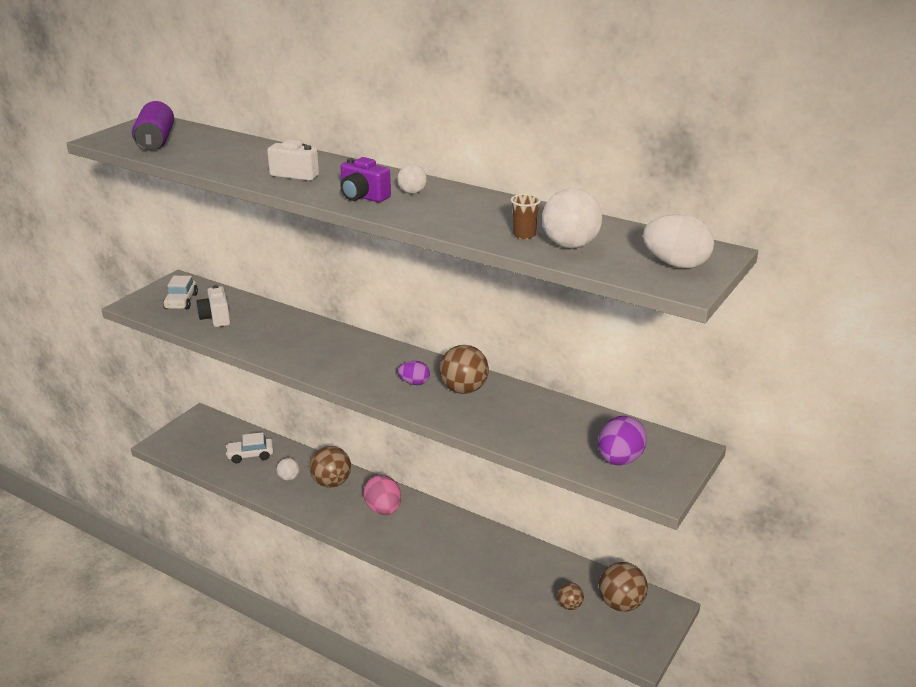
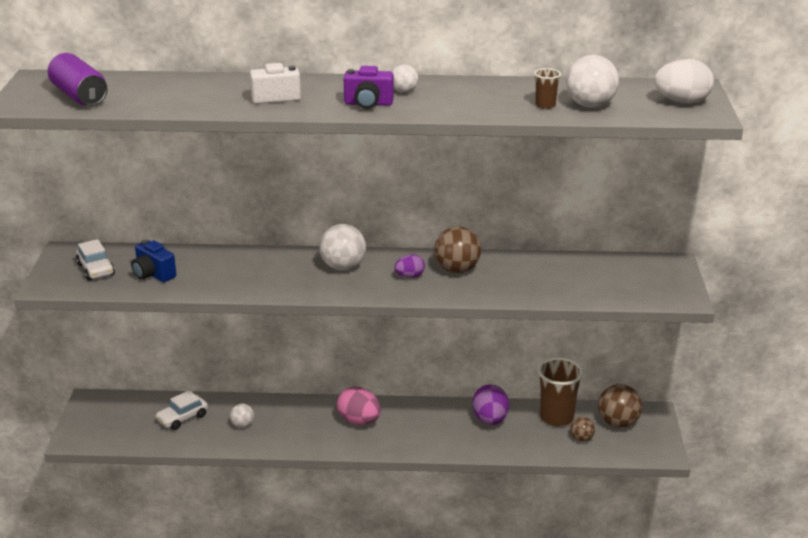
camera: 30 degrees left, 0 degrees up
white camera [196,285,230,327] -> blue camera [131,240,176,282]
brown ball [310,446,351,488] -> none
purple egg [598,416,647,466] -> purple egg moved to [472,384,509,425]
none -> white ball [319,224,366,271]
none -> brown cup [538,358,583,426]

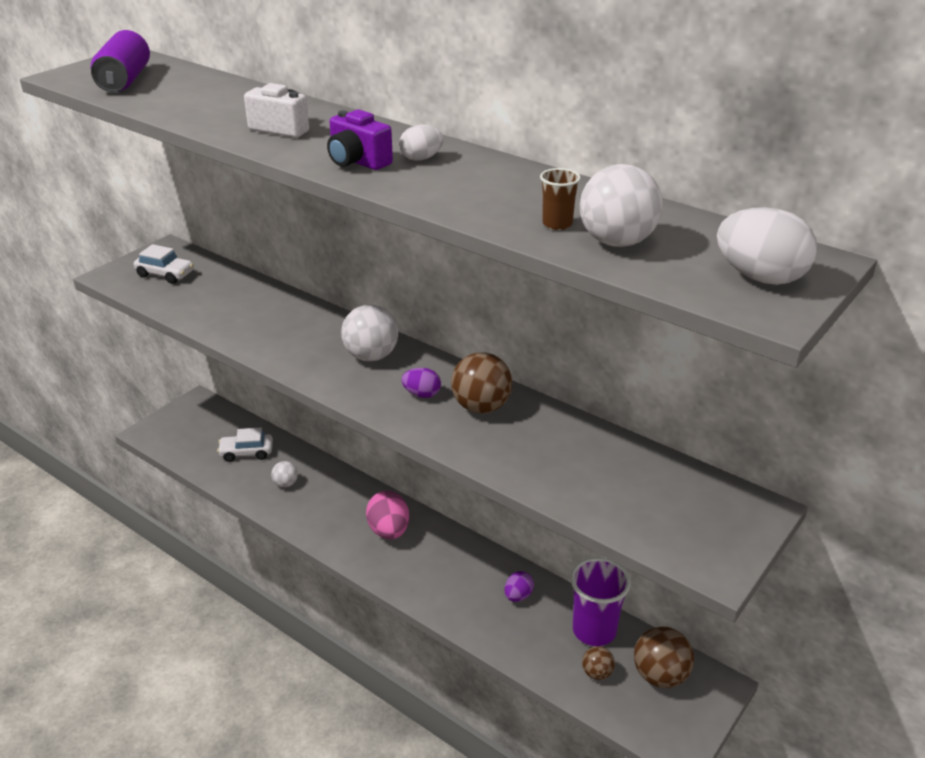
camera: 35 degrees right, 5 degrees up
white car [76,239,115,281] -> white car turned 75 degrees counterclockwise [134,244,194,284]
blue camera [131,240,176,282] -> none
white ball [392,64,418,93] -> white egg [399,125,444,161]
purple egg [472,384,509,425] -> purple egg [504,571,534,602], size x0.59
brown cup [538,358,583,426] -> purple cup [570,557,631,646]

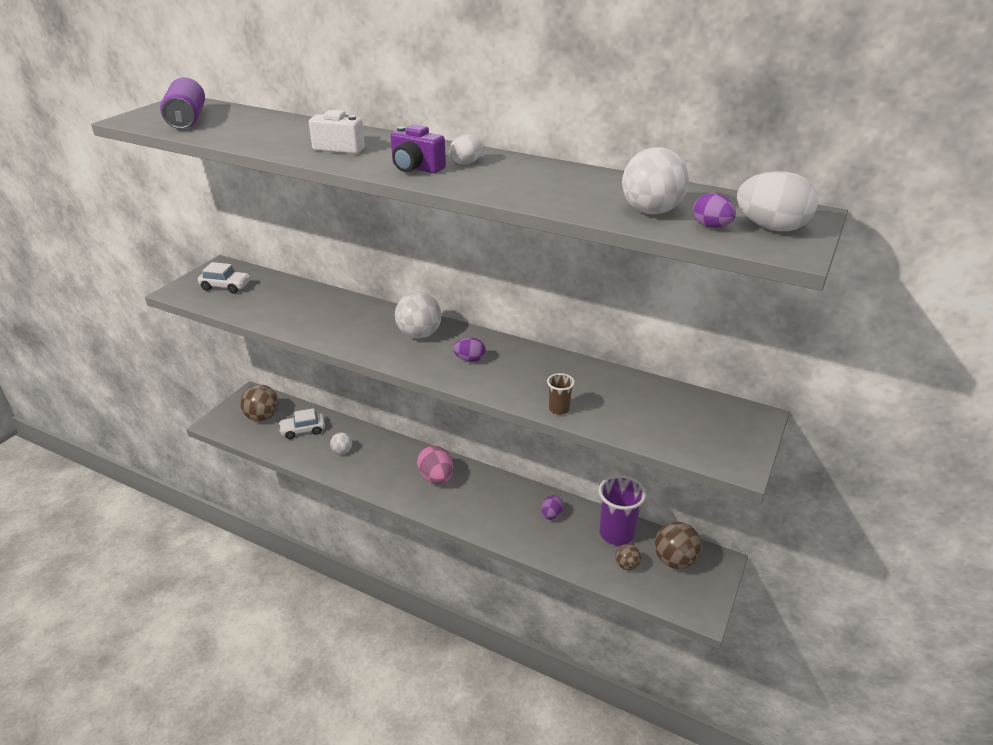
camera: 10 degrees left, 0 degrees up
brown ball [451,352,512,413] -> brown ball moved to [240,384,279,422]
brown cup [540,168,581,230] -> brown cup moved to [547,373,575,415]
none -> purple egg [693,193,736,228]

